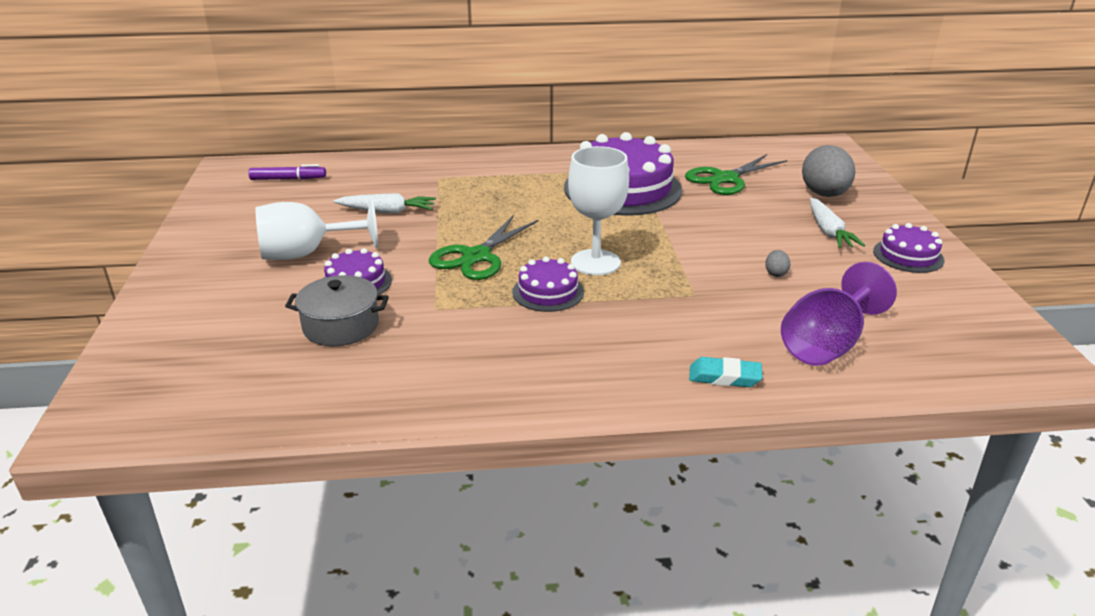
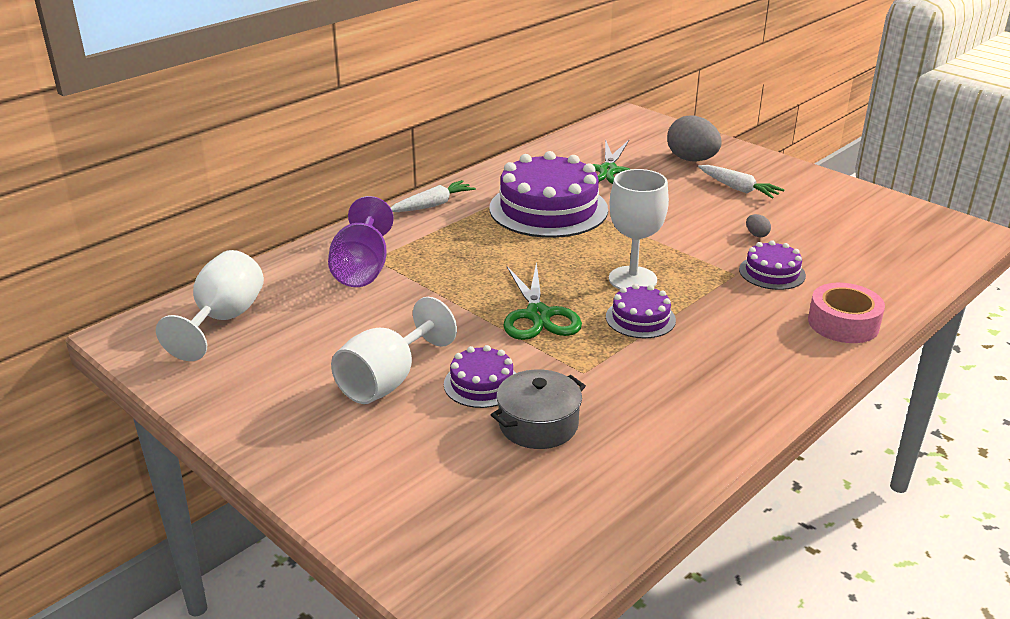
camera: 40 degrees left, 0 degrees up
purple marker [248,164,326,180] -> white goblet [156,250,264,361]
white carrot [333,193,436,214] -> white carrot moved to [391,180,476,212]
turquoise eraser [689,357,763,387] -> pink tape [808,283,885,343]
purple goblet [781,262,897,366] -> purple goblet moved to [328,196,394,287]
purple cake [873,223,945,273] -> purple cake moved to [739,240,806,290]

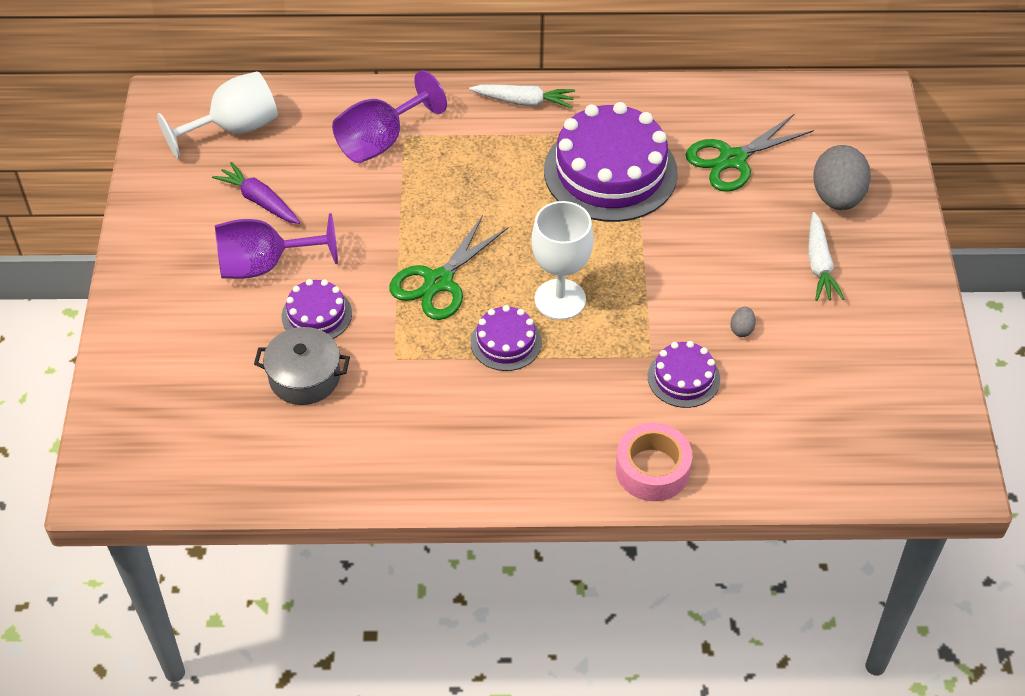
camera: 45 degrees right, 20 degrees up
white goblet [331,297,457,404] -> purple goblet [215,213,338,279]
none -> purple carrot [212,162,300,224]

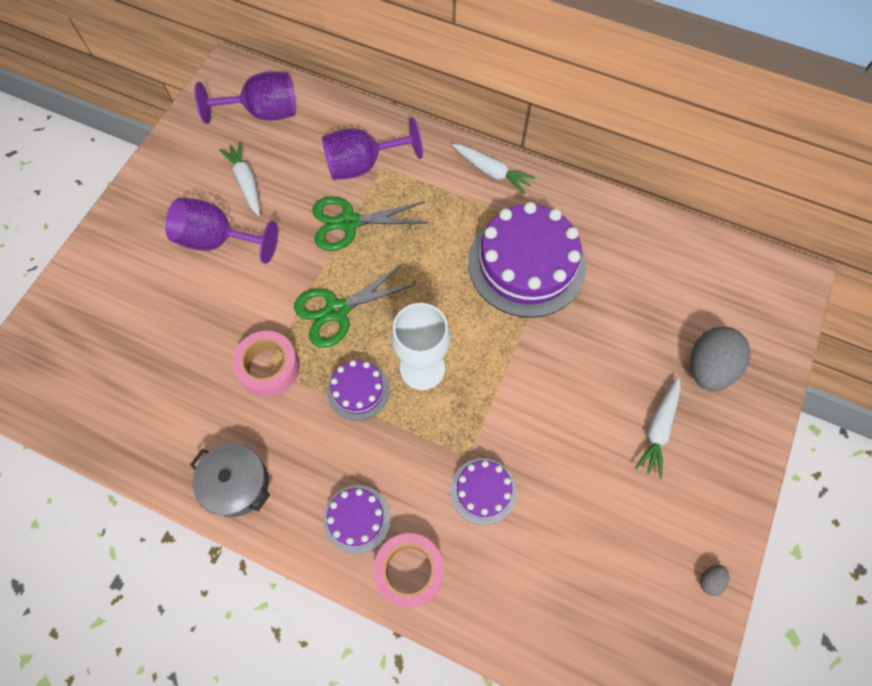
camera: 25 degrees right, 15 degrees up
white goblet [157,71,278,159] -> purple goblet [195,72,296,124]
purple carrot [212,162,300,224] -> white carrot [219,142,260,216]
grey pot [254,327,350,405] -> grey pot moved to [190,444,270,517]
purple cake [281,279,352,339] -> purple cake moved to [323,485,391,554]
green scissors [686,114,814,192] -> green scissors moved to [312,196,428,251]
grey egg [730,307,756,337] -> grey egg moved to [700,565,729,596]
none -> pink tape [232,331,300,397]

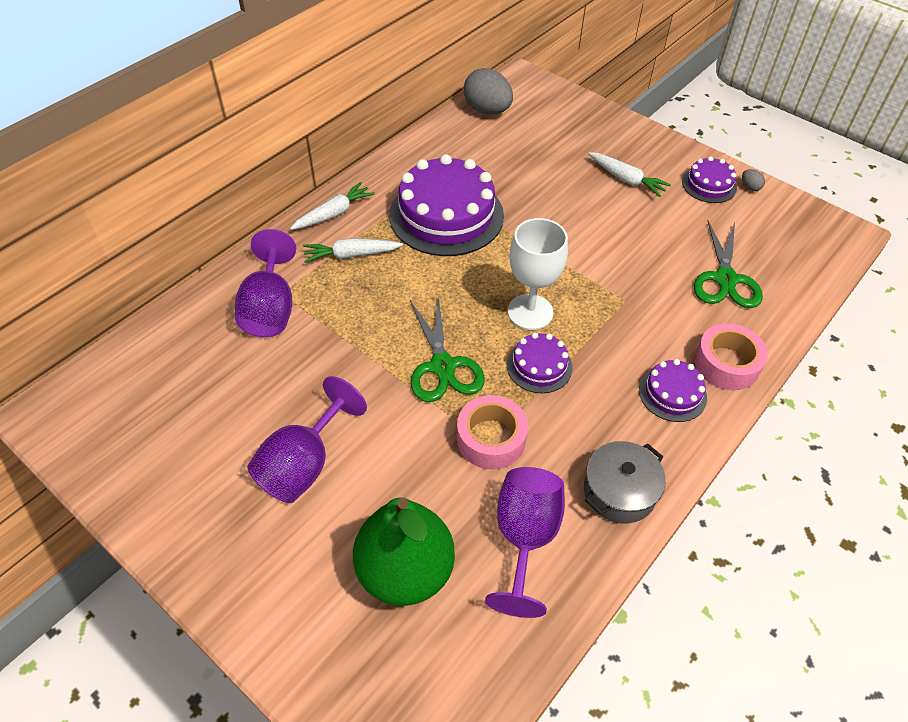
camera: 75 degrees left, 15 degrees down
purple goblet [195,72,296,124] -> purple goblet moved to [485,467,565,618]
white carrot [219,142,260,216] -> white carrot moved to [303,238,403,263]
green scissors [312,196,428,251] -> green scissors moved to [694,220,763,308]
purple cake [450,458,517,525] -> purple cake moved to [682,156,737,203]
grey egg [690,327,751,391] -> grey egg moved to [464,68,513,114]
none -> green pear [353,497,455,606]

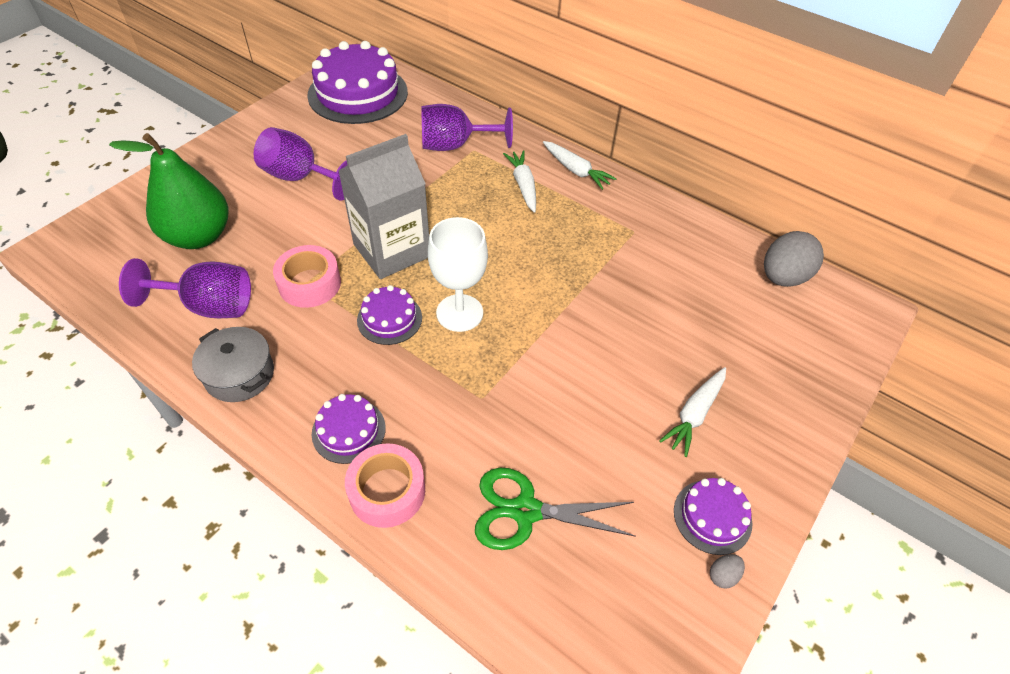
camera: 85 degrees right, 0 degrees up
purple cake [389,154,504,256] -> purple cake moved to [307,41,408,124]
green scissors [410,296,485,402] -> grey carton [338,134,429,279]

